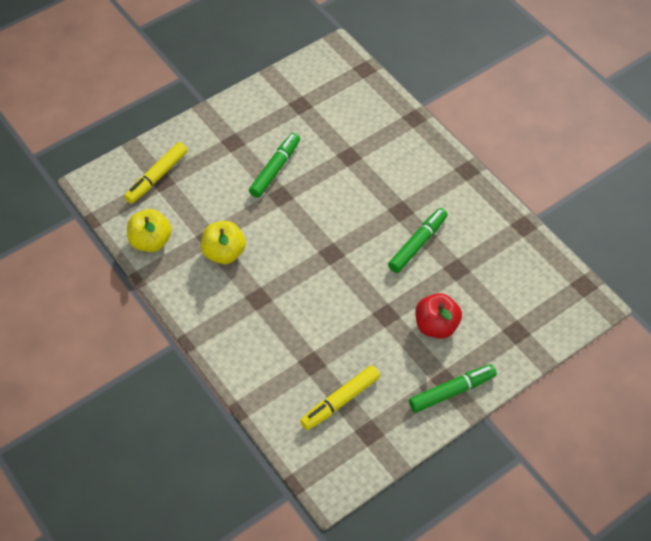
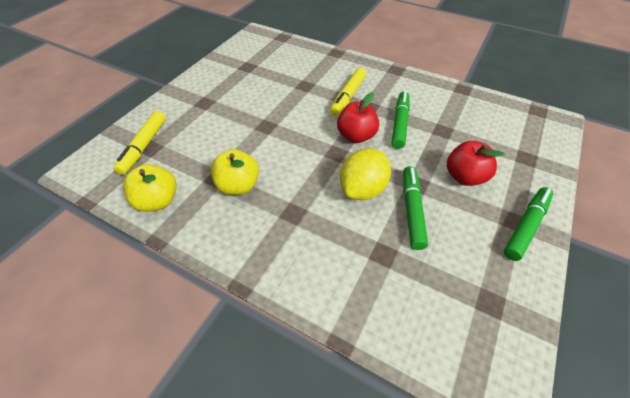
camera: 25 degrees left, 5 degrees down
green marker [249,133,300,198] -> green marker moved to [403,166,428,250]
yellow marker [300,365,380,430] -> yellow marker moved to [330,68,366,116]
none -> red apple [337,92,379,143]
none -> yellow lemon [340,148,391,200]

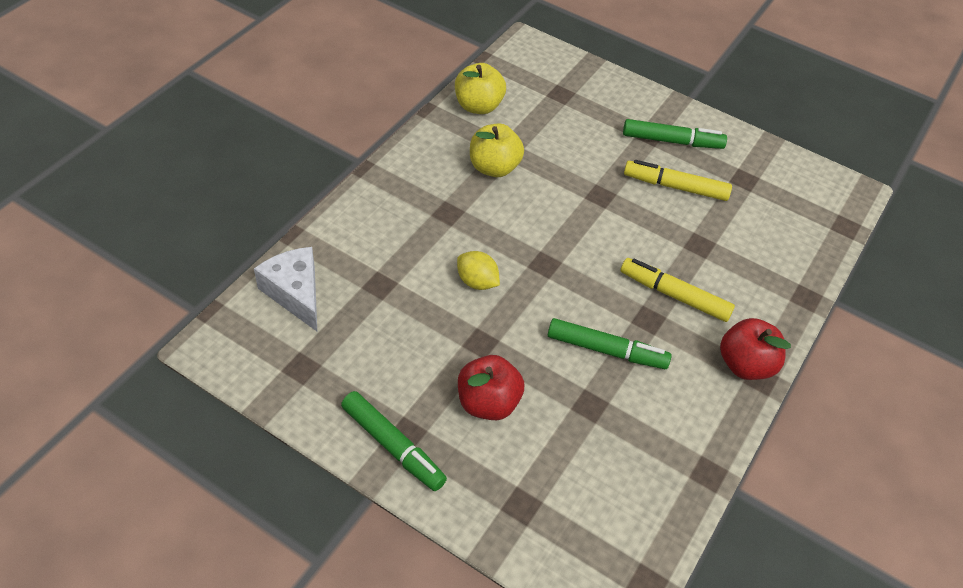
camera: 90 degrees right, 0 degrees up
yellow marker [114,111,166,175] -> yellow marker moved to [624,160,732,201]
red apple [337,92,379,143] -> red apple moved to [720,318,791,380]
yellow lemon [340,148,391,200] -> yellow lemon [457,251,500,290], size x0.61
green marker [403,166,428,250] -> green marker moved to [623,119,727,149]
none -> white cheese [254,247,317,331]

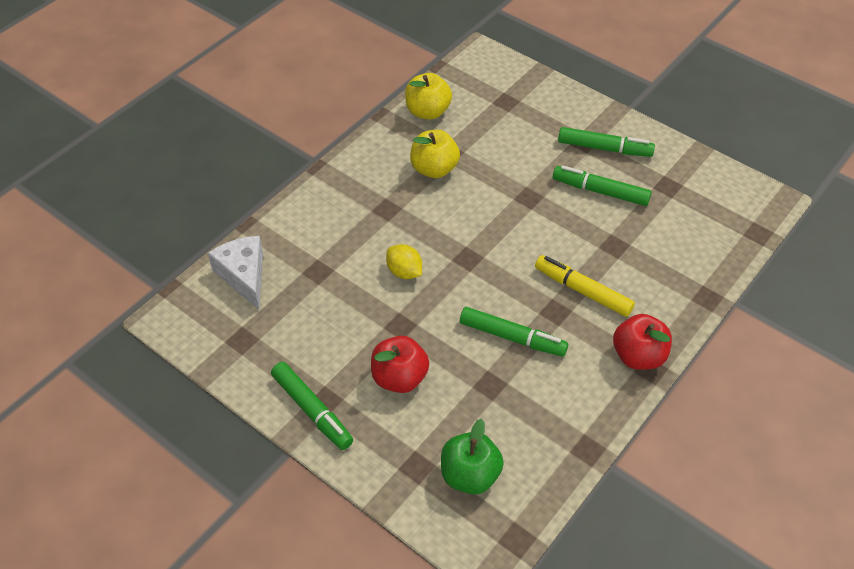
camera: 10 degrees right, 0 degrees up
yellow marker [624,160,732,201] -> green marker [553,165,652,206]
none -> green apple [441,419,504,494]

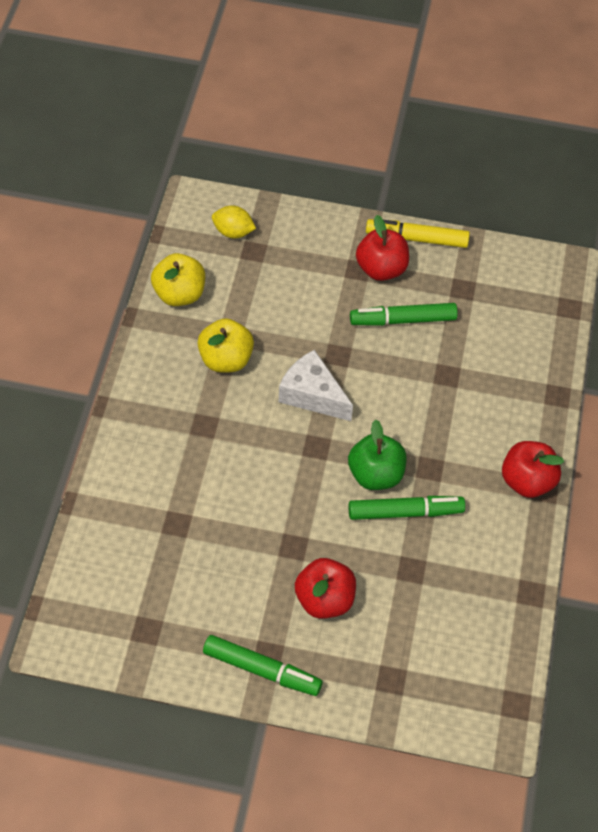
camera: 30 degrees left, 5 degrees up
white cheese [208,236,263,310] -> white cheese moved to [279,350,353,421]
yellow lemon [386,244,422,279] -> yellow lemon moved to [212,205,256,238]
green apple [441,419,504,494] -> green apple moved to [348,420,406,490]
yellow marker [535,255,635,317] -> yellow marker moved to [366,219,470,248]
green marker [558,127,655,157] -> red apple [356,215,409,281]

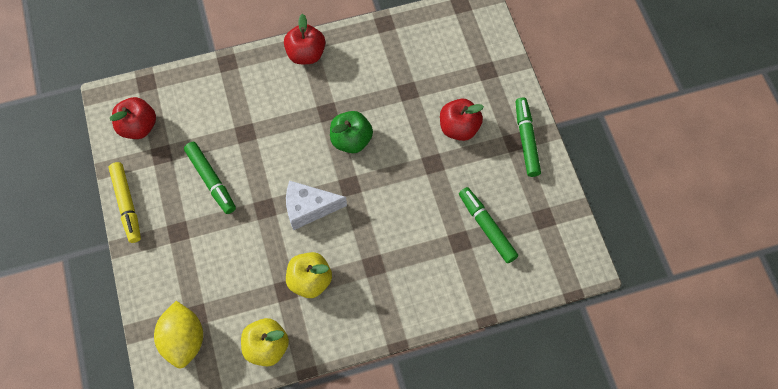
camera: 115 degrees left, 10 degrees up
yellow lemon [212,205,256,238] -> yellow lemon [154,301,203,368], size x1.64
white cheese [279,350,353,421] -> white cheese turned 75 degrees clockwise [286,180,347,230]
green marker [349,496,465,520] -> green marker moved to [459,187,518,263]
red apple [356,215,409,281] -> red apple moved to [110,97,156,139]

